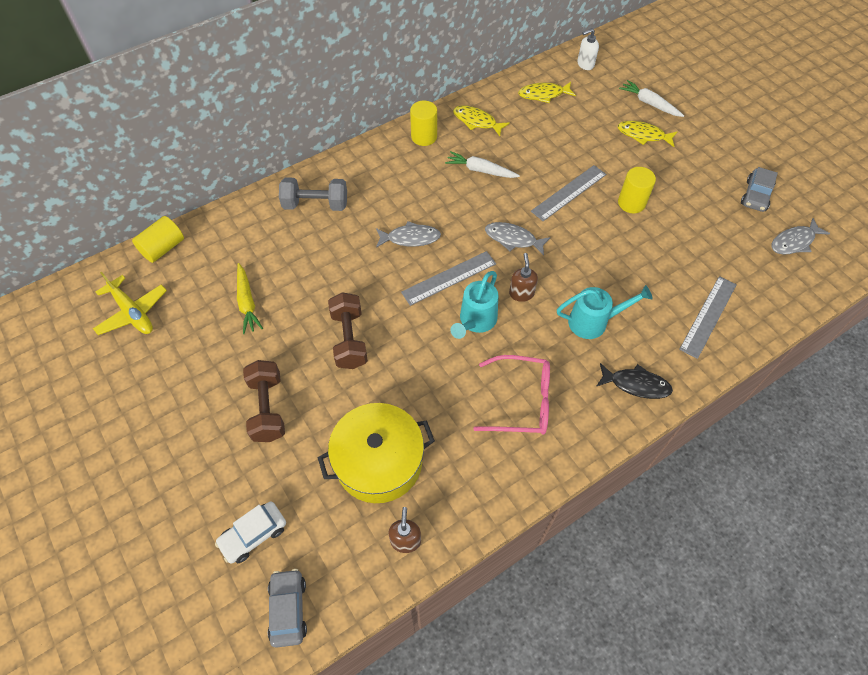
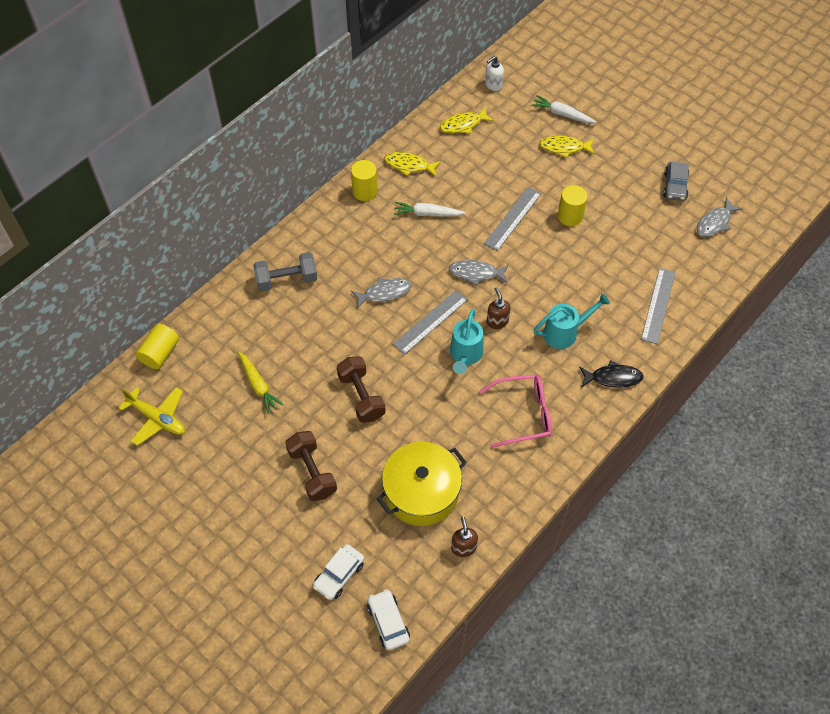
camera: 15 degrees left, 0 degrees up
grey car [268,569,307,648] -> white car [367,589,410,650]

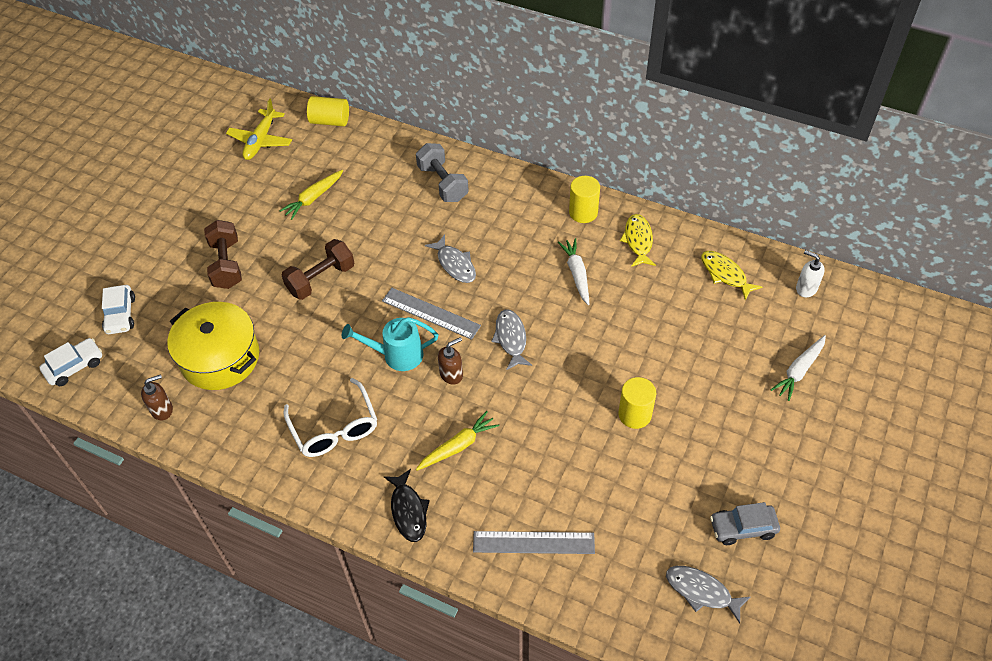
camera: 75 degrees right, 5 degrees down
brown dumbbell [285,431,337,501] -> brown dumbbell turned 60 degrees counterclockwise [204,220,242,289]
white car [313,544,364,600] -> white car turned 120 degrees counterclockwise [102,285,135,334]
pink glasses [480,375,552,448] -> white glasses [284,378,377,457]
grey ruler [484,187,541,251] -> none
white carrot [531,95,596,123] -> white carrot turned 150 degrees counterclockwise [771,335,826,401]
turquoise watering can [534,293,610,349] -> yellow carrot [416,411,499,471]
yellow fish [539,135,595,158] -> none

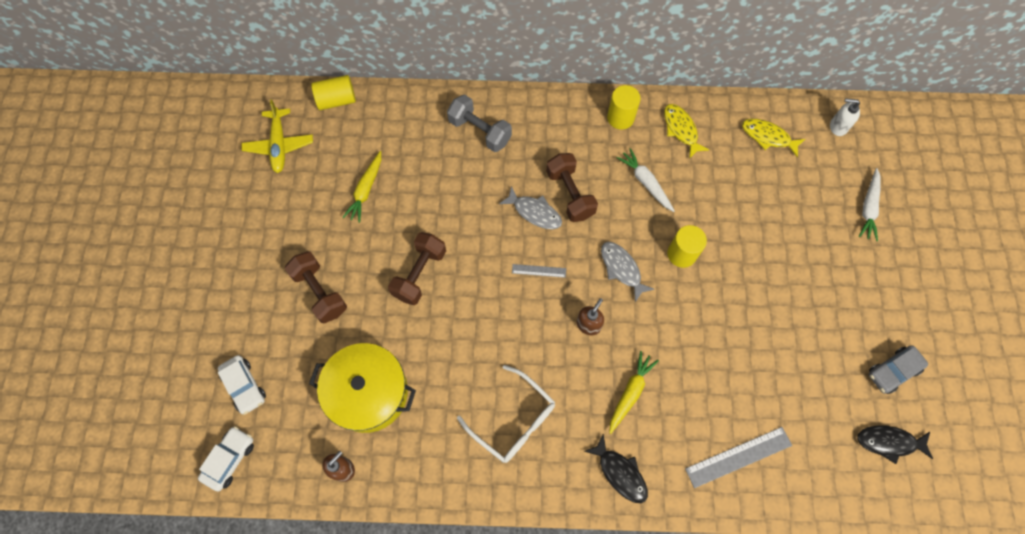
camera: 25 degrees left, 15 degrees up
turquoise watering can [342,317,438,371] -> none
grey ruler [382,288,481,340] -> grey ruler [512,264,566,278], size x0.54
yellow cylinder [618,377,656,429] -> yellow cylinder moved to [667,225,707,268]
grey fish [666,566,751,624] -> black fish [857,425,933,464]
none -> brown dumbbell [546,153,598,222]

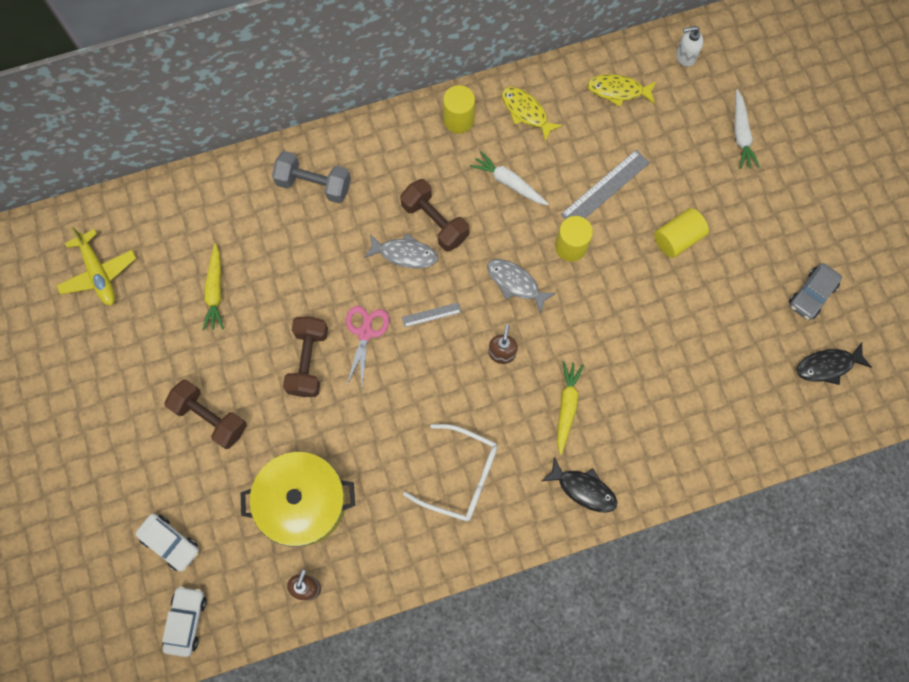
camera: 20 degrees left, 5 degrees up
yellow cylinder [311,75,356,110] -> yellow cylinder moved to [654,208,709,258]
grey ruler [685,427,792,488] -> grey ruler moved to [561,150,650,219]
none -> pink scissors [346,306,389,387]

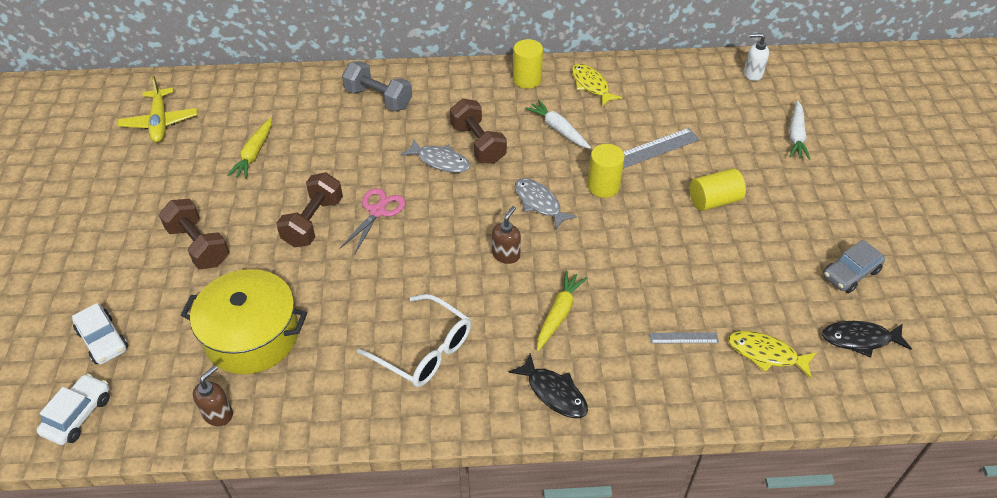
camera: 15 degrees right, 25 degrees down
grey ruler [402,302,461,327] -> grey ruler moved to [650,332,719,343]
yellow fish [587,74,657,107] -> yellow fish moved to [728,331,816,378]

